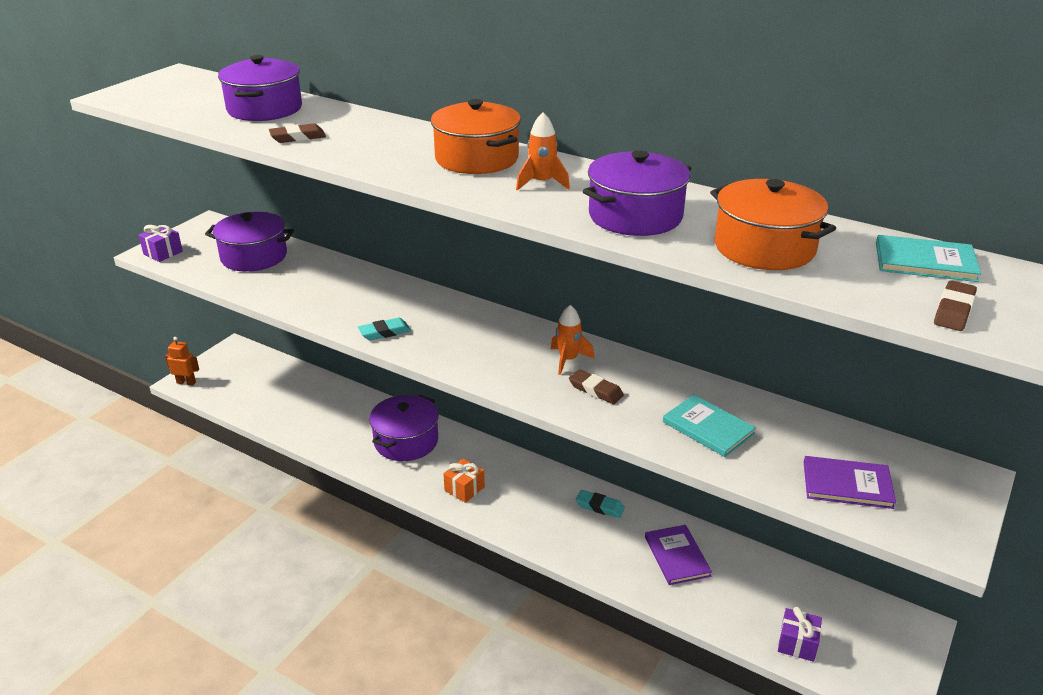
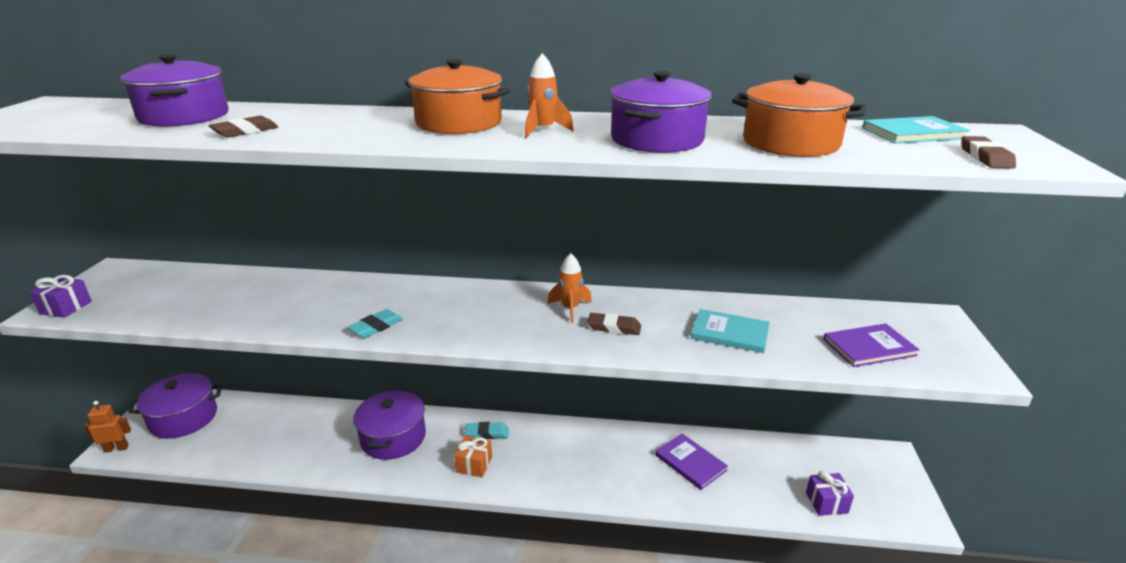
camera: 25 degrees left, 5 degrees down
purple pot [205,211,294,272] -> purple pot moved to [128,373,222,439]
turquoise eraser [576,490,625,518] -> turquoise eraser moved to [465,422,509,439]

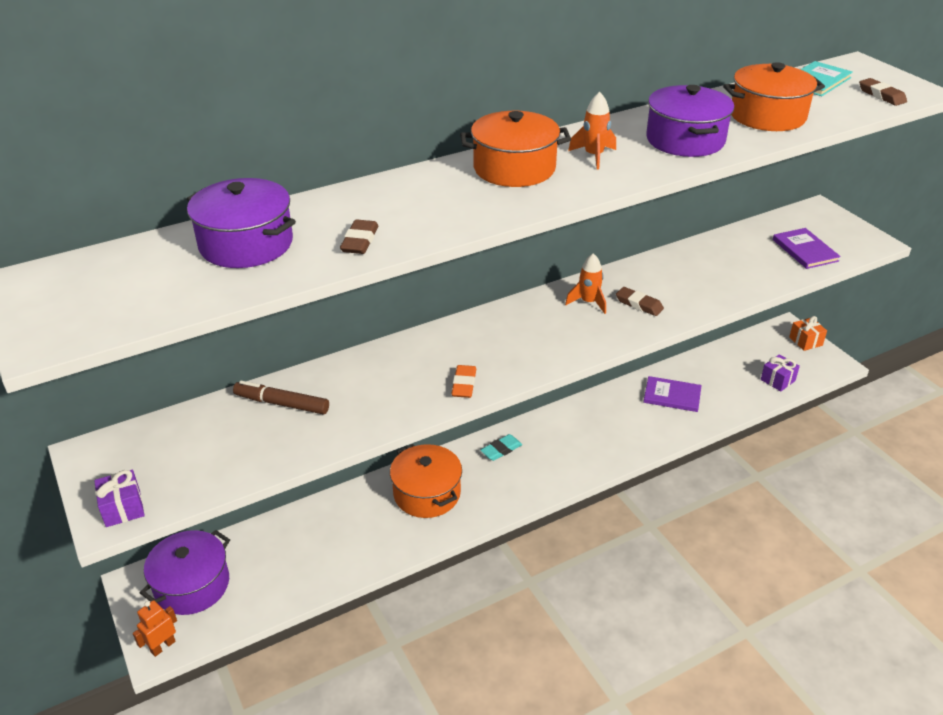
camera: 35 degrees left, 10 degrees up
turquoise eraser [348,309,403,338] -> orange eraser [451,365,476,398]
purple pot [353,389,426,460] -> orange pot [390,444,462,518]
orange gift [454,436,492,477] -> orange gift moved to [789,316,827,351]
brown eraser [587,313,641,335] -> brown eraser turned 60 degrees clockwise [616,287,664,316]
turquoise book [691,309,770,353] -> none
purple book [823,324,920,367] -> purple book turned 60 degrees counterclockwise [773,228,841,269]
none -> brown marker [233,381,329,414]

